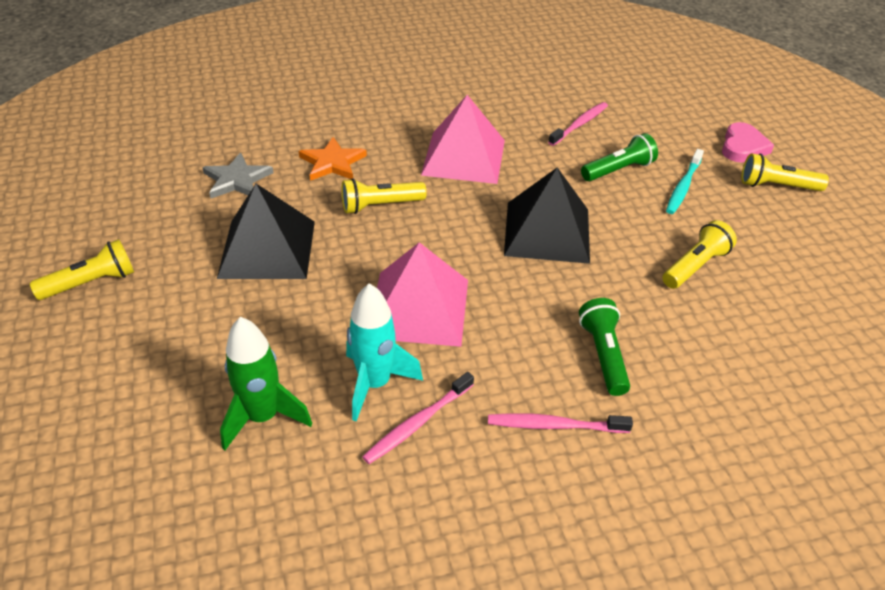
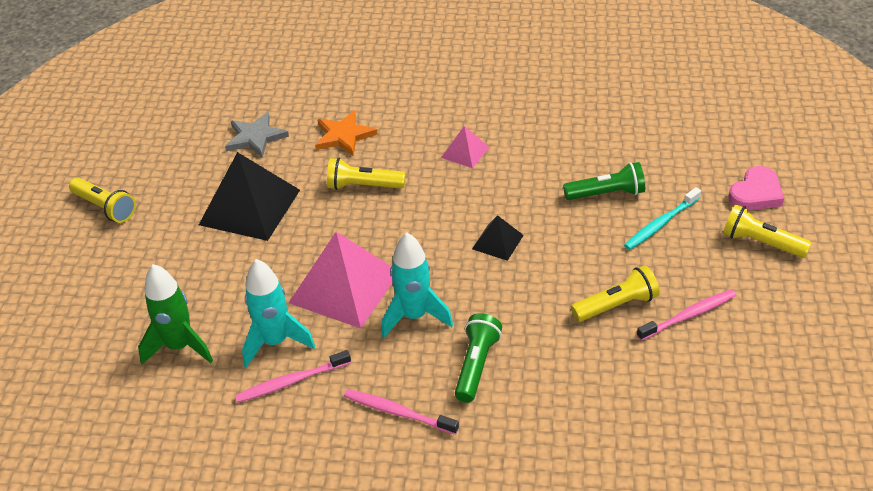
camera: 25 degrees right, 0 degrees up
yellow flashlight [30,239,134,300] -> yellow flashlight turned 45 degrees clockwise [69,178,136,223]
pink pyramid [421,95,505,184] -> pink pyramid [441,126,489,168], size x0.49
black pyramid [504,167,590,264] -> black pyramid [472,215,524,261], size x0.49
pink toothbrush [548,102,608,146] -> pink toothbrush moved to [637,290,736,341]
none -> turquoise rocket [382,233,453,338]

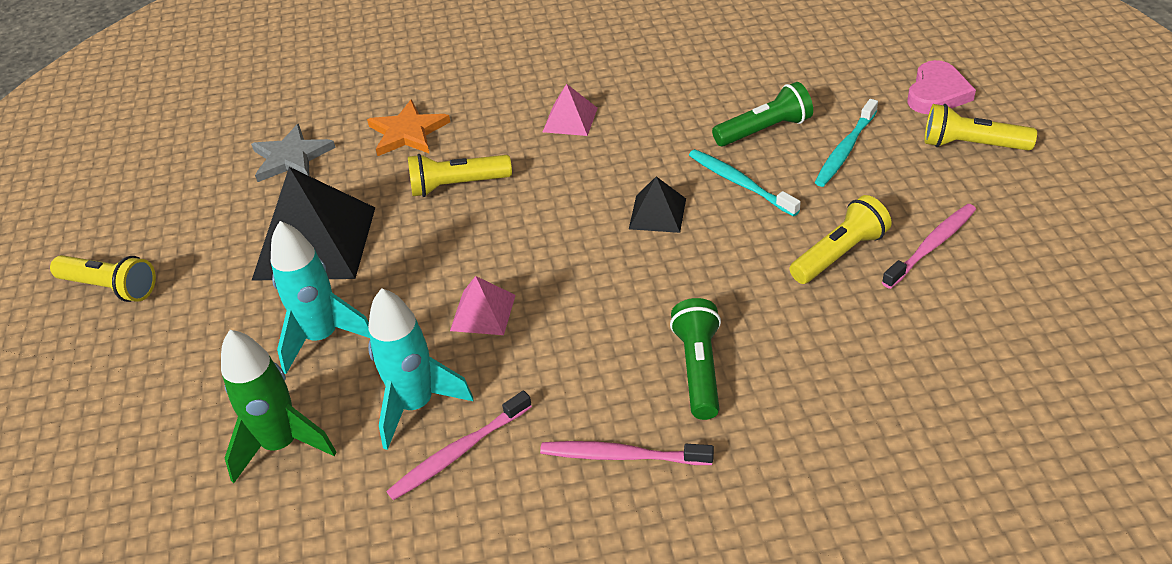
camera: 15 degrees left, 0 degrees up
pink pyramid [289,232,393,328] -> pink pyramid [450,276,516,335], size x0.49
turquoise rocket [382,233,453,338] -> turquoise rocket moved to [271,221,370,374]
none -> turquoise toothbrush [689,149,801,217]

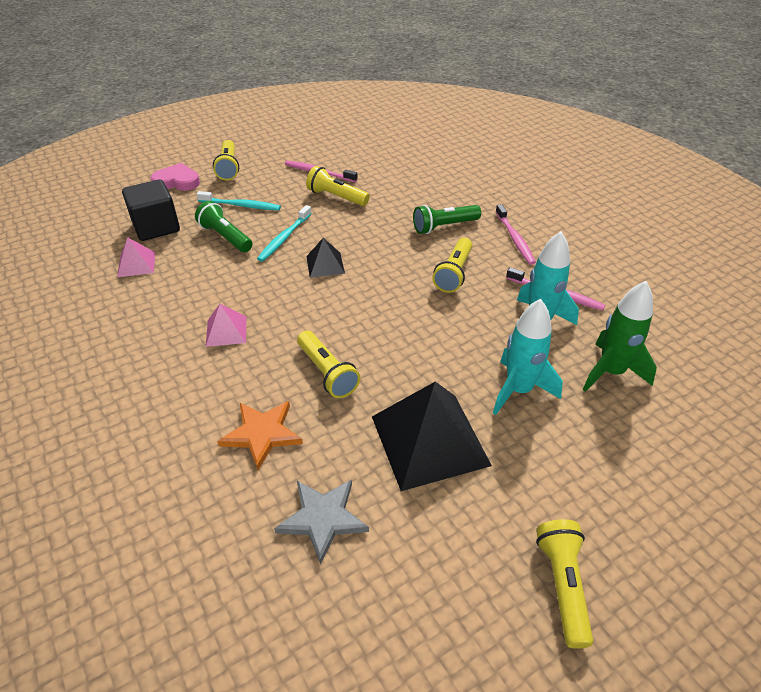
camera: 115 degrees left, 0 degrees up
pink pyramid [450,276,516,335] -> pink pyramid moved to [117,237,156,277]
none -> black cube [122,179,180,241]
none -> yellow flashlight [432,238,472,293]

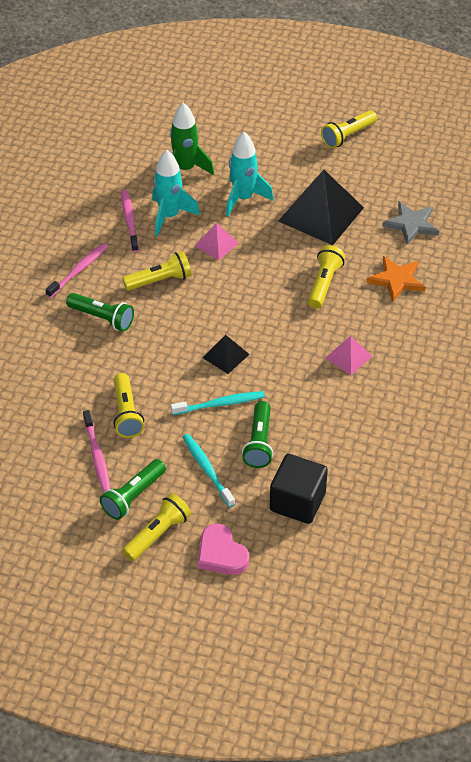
camera: 130 degrees left, 5 degrees up
pink pyramid [117,237,156,277] -> pink pyramid moved to [195,223,239,260]
none -> green flashlight [100,459,166,520]

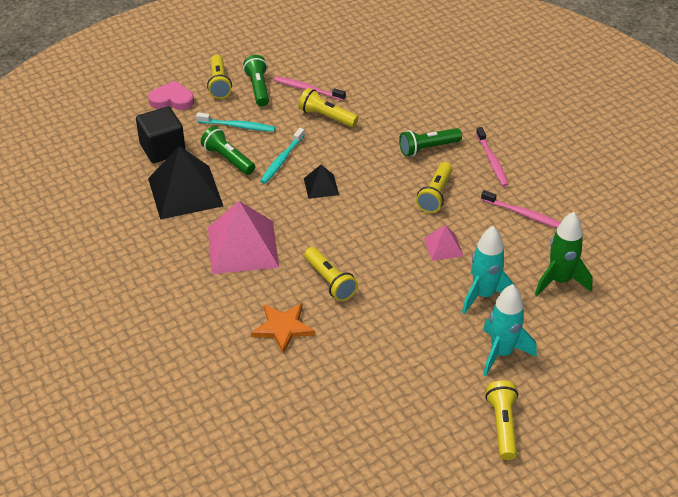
camera: 130 degrees right, 5 degrees down
turquoise rocket [152,150,200,236] -> turquoise rocket moved to [483,284,537,376]
black pyramid [278,170,364,245] -> black pyramid moved to [148,146,223,220]
pink pyramid [326,336,372,375] -> pink pyramid [208,201,279,274], size x2.04
grey star [382,202,439,245] -> none

